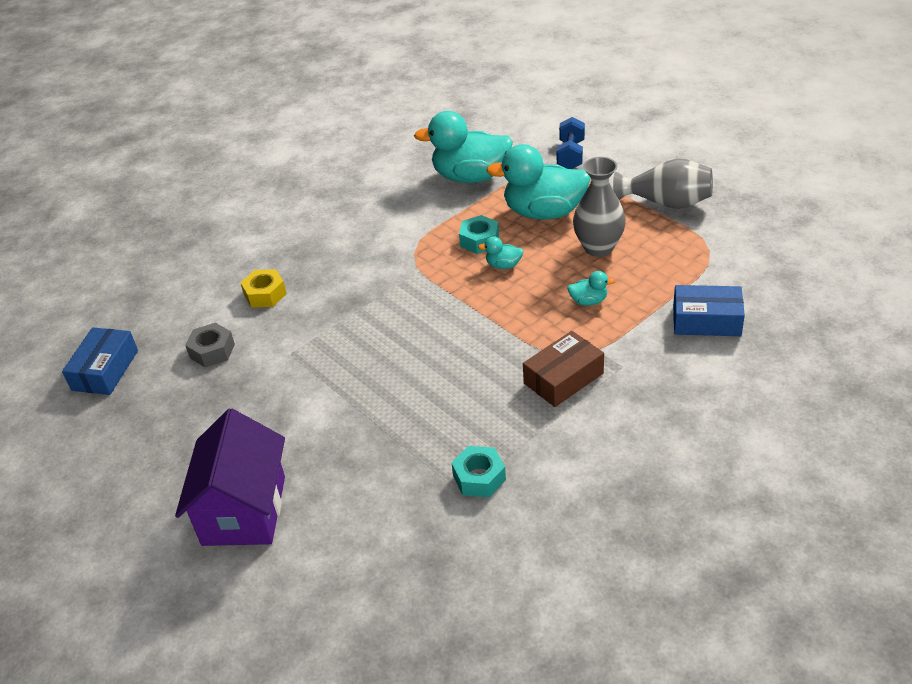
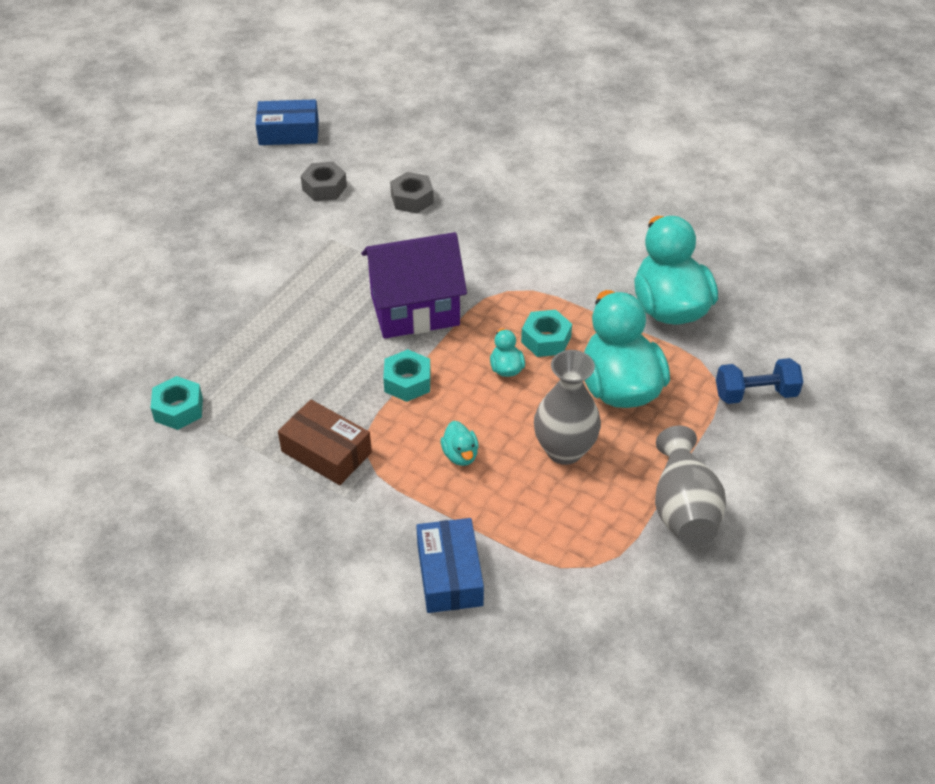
camera: 70 degrees right, 5 degrees up
purple house [175,409,285,546] -> purple house moved to [361,232,467,339]
yellow nut [240,269,287,308] -> grey nut [390,172,434,213]
none -> turquoise nut [383,349,431,402]

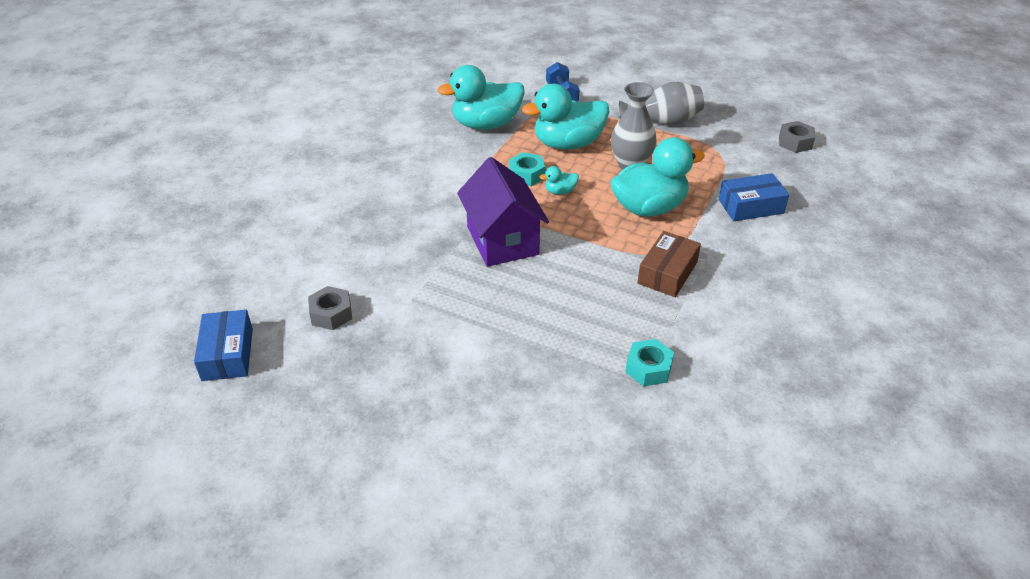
camera: 95 degrees left, 5 degrees down
turquoise nut [383,349,431,402] -> none
grey nut [390,172,434,213] -> grey nut moved to [779,121,815,153]
turquoise duck [440,421,479,466] -> turquoise duck [610,137,705,216], size x2.38

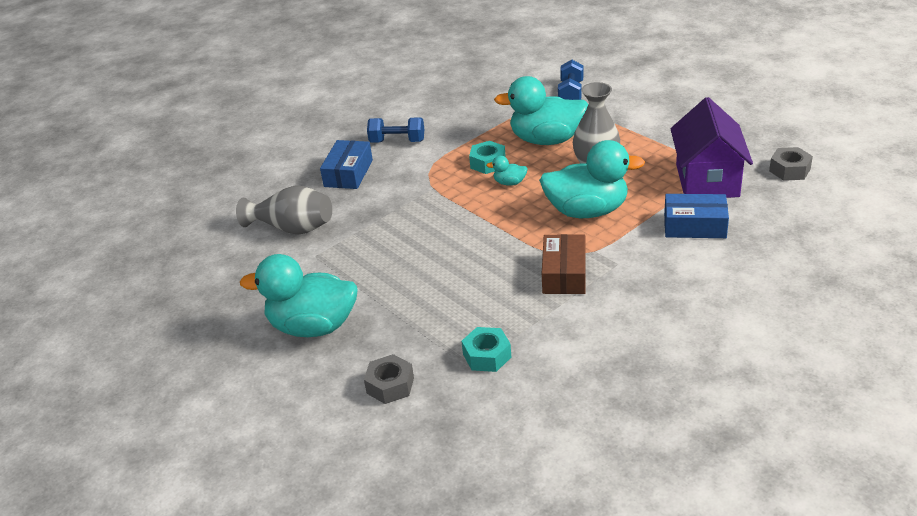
camera: 25 degrees right, 5 degrees down
blue box [194,310,253,381] -> blue box moved to [320,140,373,189]
grey nut [308,286,352,330] -> grey nut moved to [364,354,414,404]
turquoise duck [437,65,525,130] -> turquoise duck moved to [240,254,358,337]
purple house [457,157,549,267] -> purple house moved to [671,97,753,198]
grey vase [619,82,704,125] -> grey vase moved to [236,185,332,235]
brown box [638,231,701,297] -> brown box turned 45 degrees counterclockwise [542,234,586,294]
none -> blue dumbbell [367,117,424,143]

